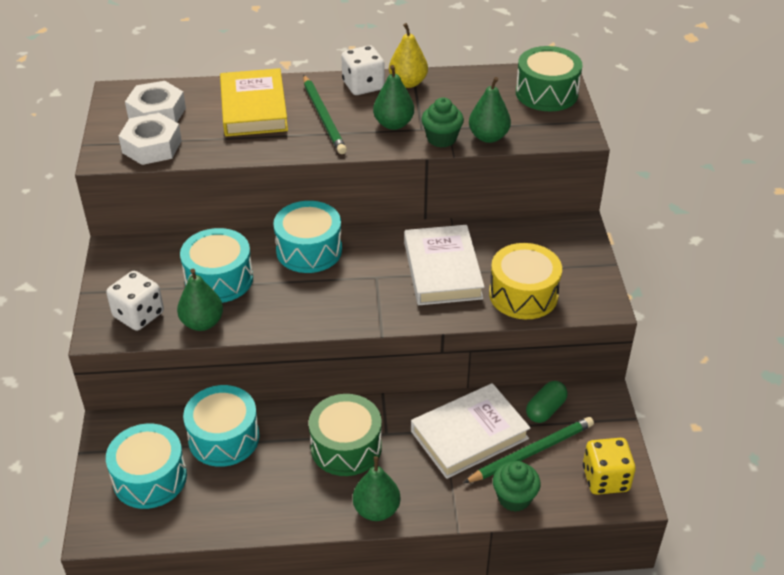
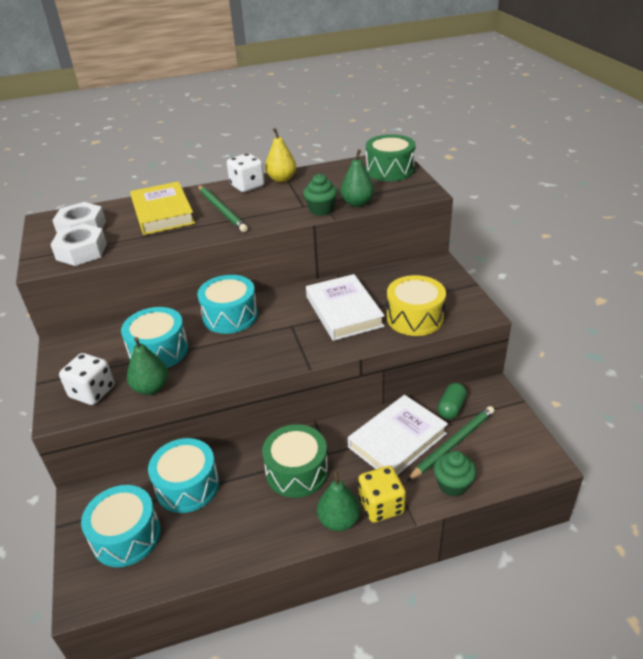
camera: 10 degrees left, 5 degrees down
green pear [373,65,414,130] -> none
yellow dice [583,438,636,495] -> yellow dice moved to [358,466,406,523]

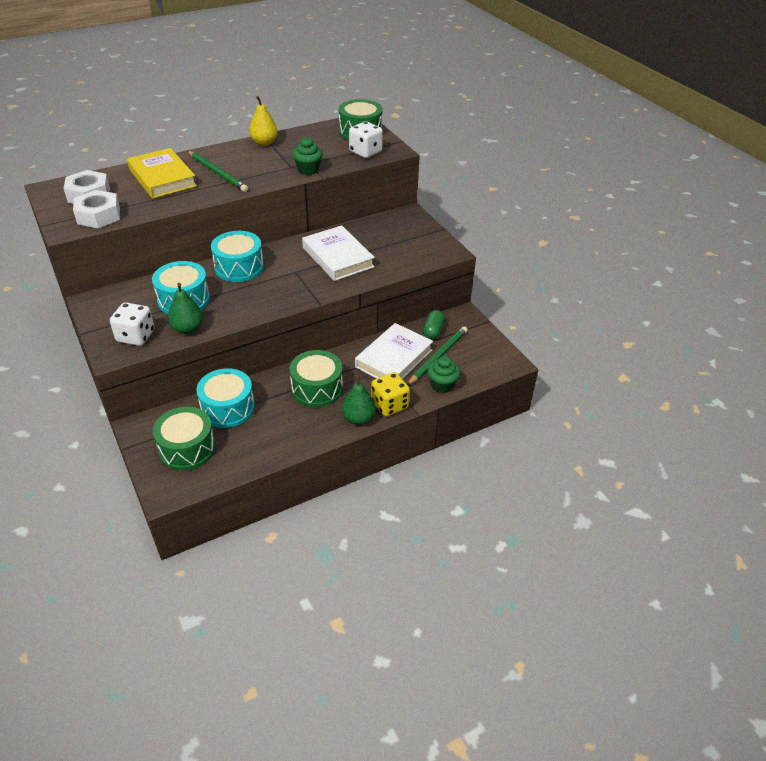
camera: 15 degrees left, 5 degrees up
turquoise drum [81,485,161,567] -> green drum [153,407,216,470]
white dice [227,153,265,192] -> white dice moved to [349,121,383,158]
green pear [340,149,374,207] -> none
yellow drum [387,275,446,336] -> none

